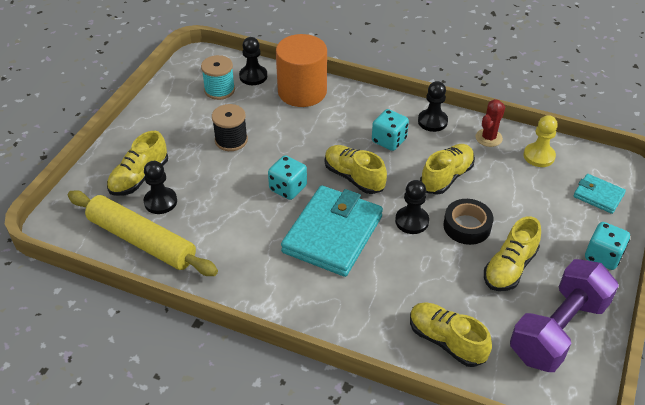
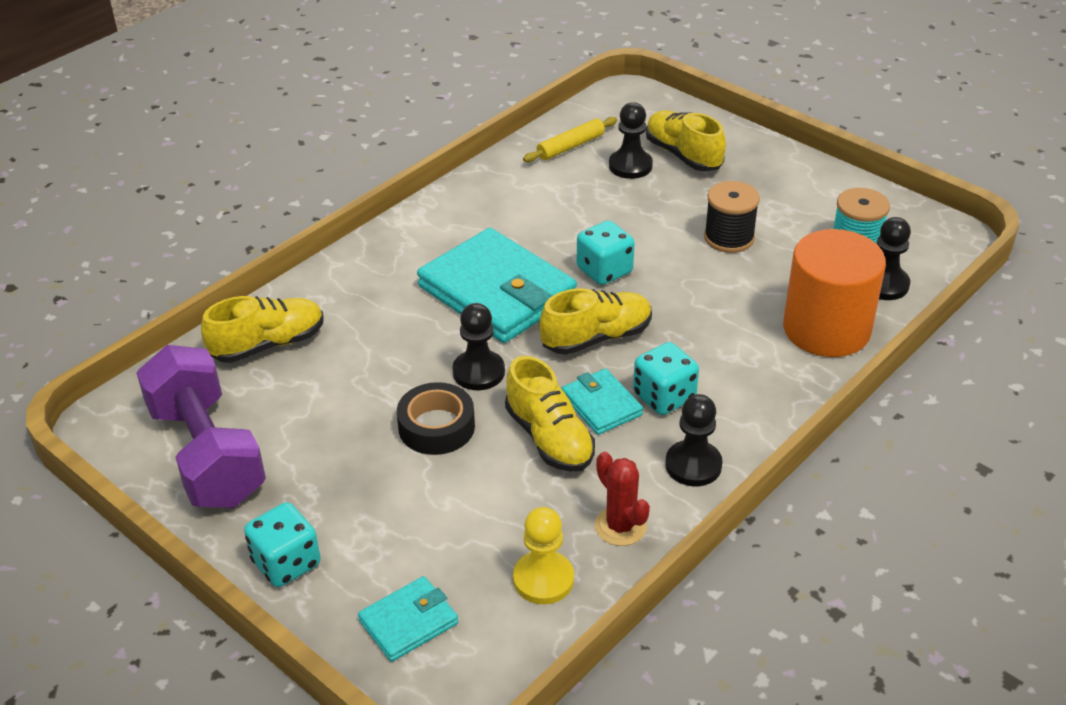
camera: 110 degrees right, 5 degrees down
yellow rolling pin [68,190,218,276] -> yellow rolling pin [523,117,617,162], size x0.50
yellow shoe [484,216,541,291] -> none
none -> turquoise wallet [561,368,643,435]

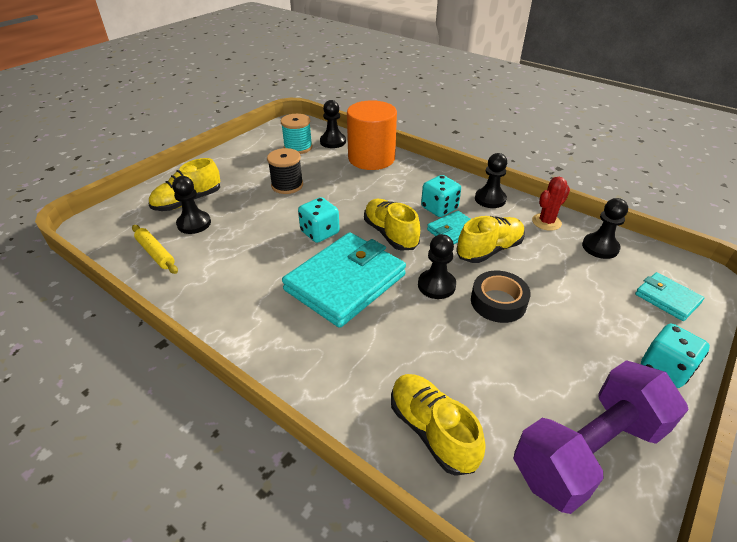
camera: 95 degrees left, 0 degrees up
yellow pawn [513,507,574,604] -> black pawn [582,198,628,259]

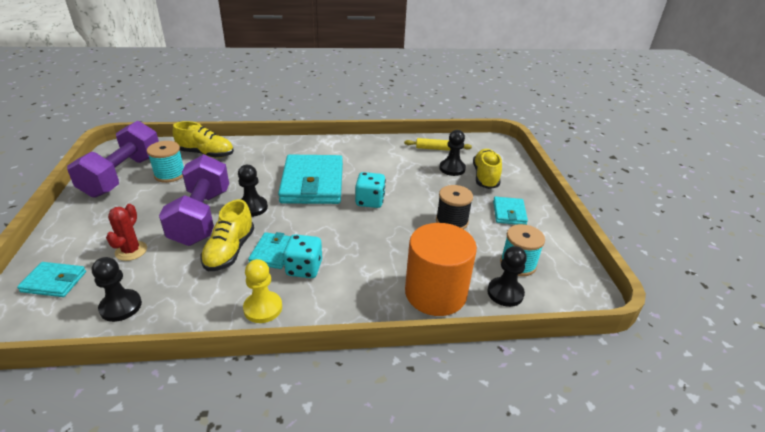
camera: 135 degrees right, 5 degrees down
yellow shoe [364,199,420,251] -> none
black tape [471,271,531,323] -> purple dumbbell [159,154,229,246]
black pawn [475,153,507,208] -> yellow pawn [243,259,282,323]
red cactus [532,177,570,231] -> red cactus moved to [106,204,147,261]
turquoise dice [641,324,710,388] -> none
none -> turquoise spool [147,141,184,183]
none -> turquoise wallet [493,197,528,225]

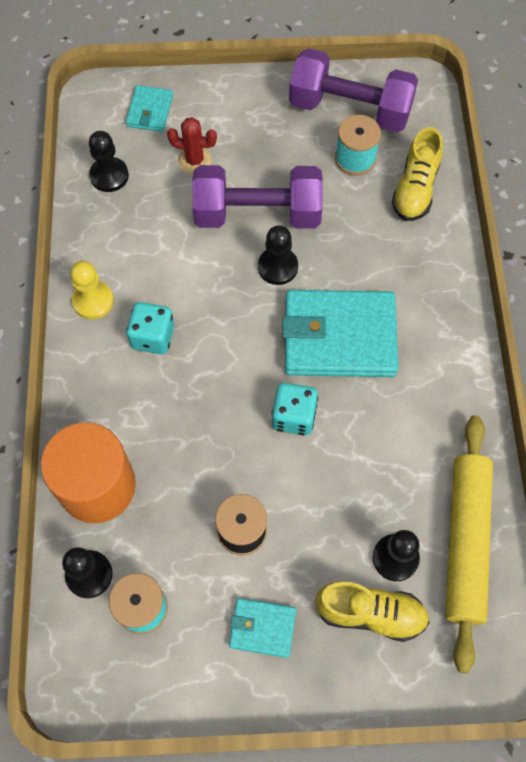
camera: 95 degrees right, 30 degrees up
yellow shoe [200,200,254,271] -> none
turquoise wallet [248,232,291,269] -> none
yellow rolling pin [404,138,472,151] -> yellow rolling pin [445,415,493,673], size x2.02

